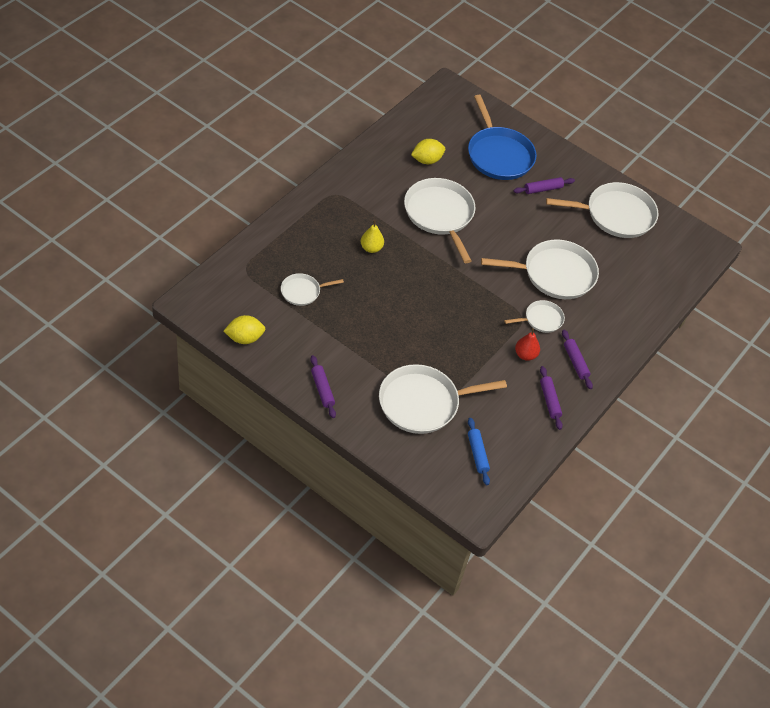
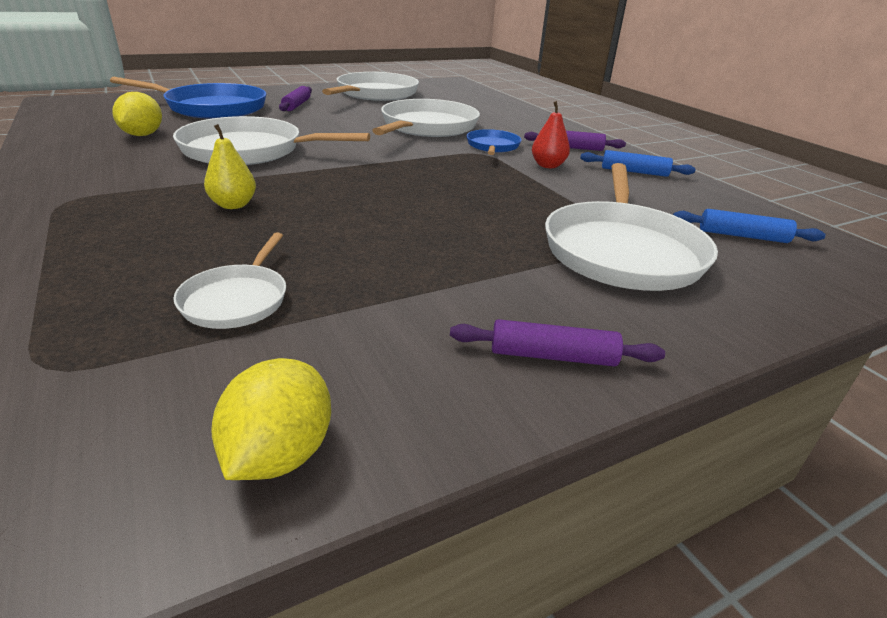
camera: 60 degrees left, 20 degrees down
white pan [504,300,565,333] -> blue pan [466,129,522,155]
purple rolling pin [540,366,563,430] -> blue rolling pin [580,150,696,177]

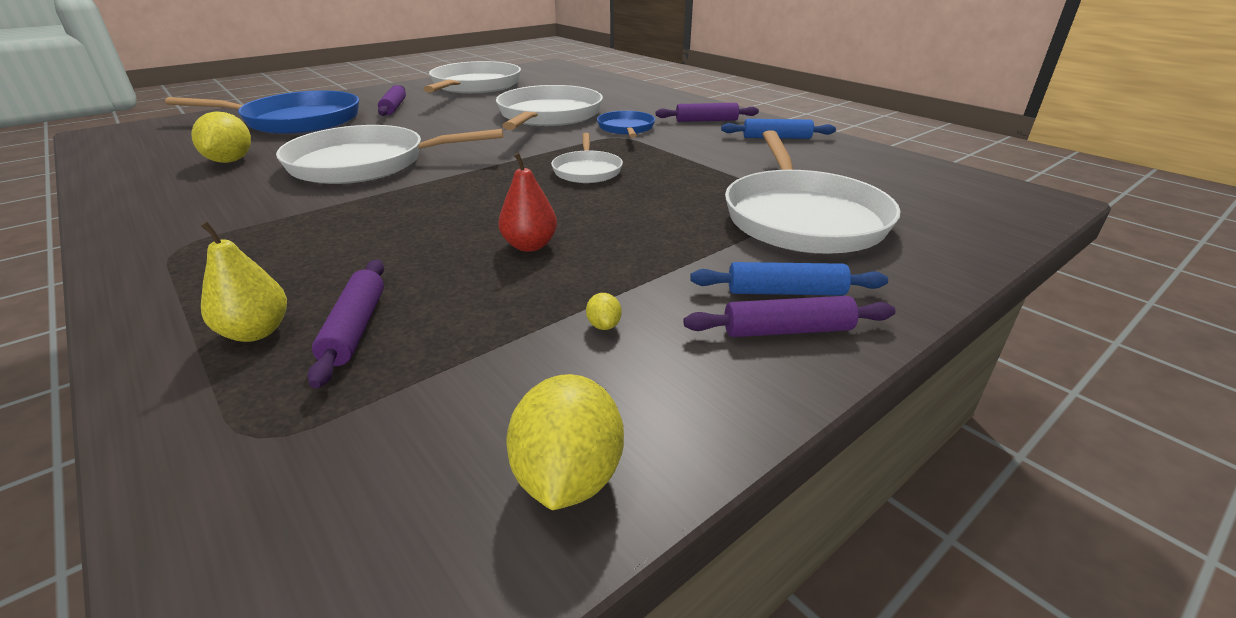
camera: 10 degrees left, 0 degrees up
white pan [173,232,286,329] -> white pan moved to [551,133,623,183]
yellow pear [204,124,256,209] -> yellow pear moved to [201,221,287,342]
red pear [532,101,570,168] -> red pear moved to [498,152,557,252]
blue rolling pin [673,209,826,243] -> blue rolling pin moved to [690,262,888,296]
none -> purple rolling pin [307,259,384,388]
none -> yellow lemon [586,293,622,330]

